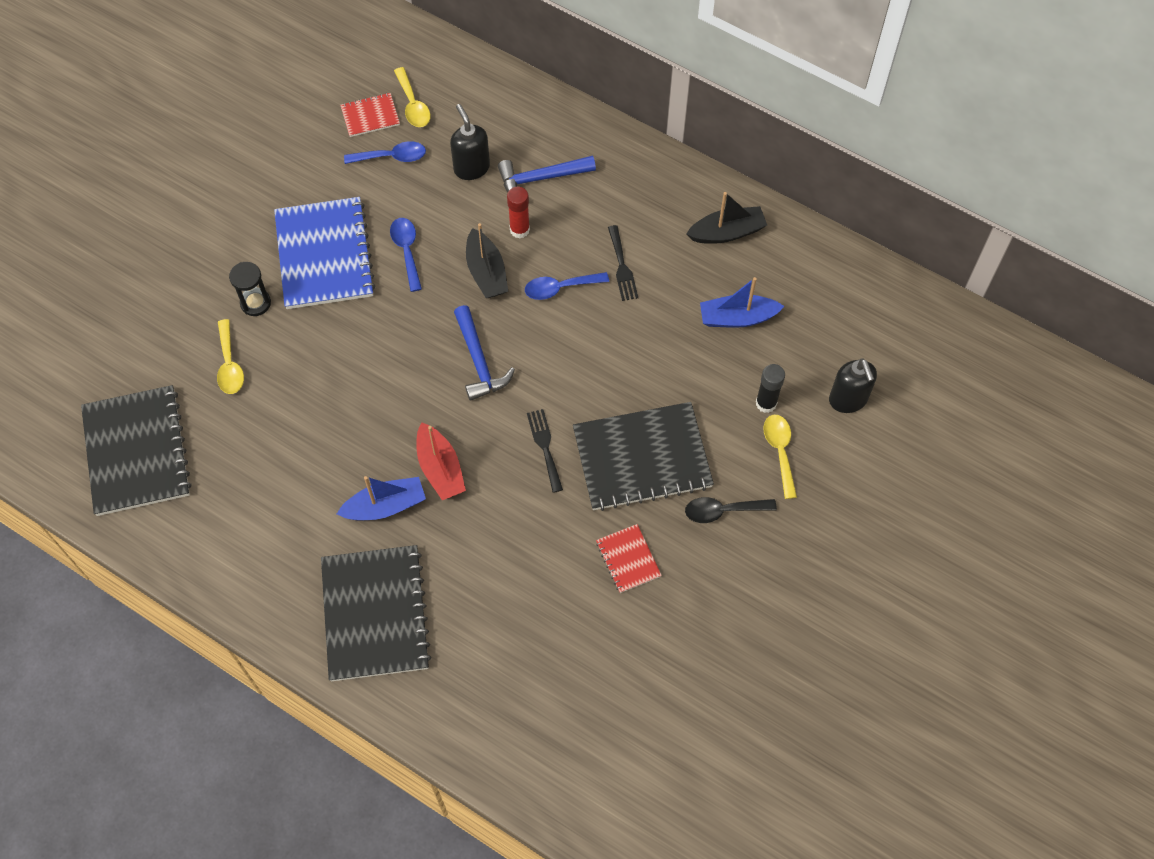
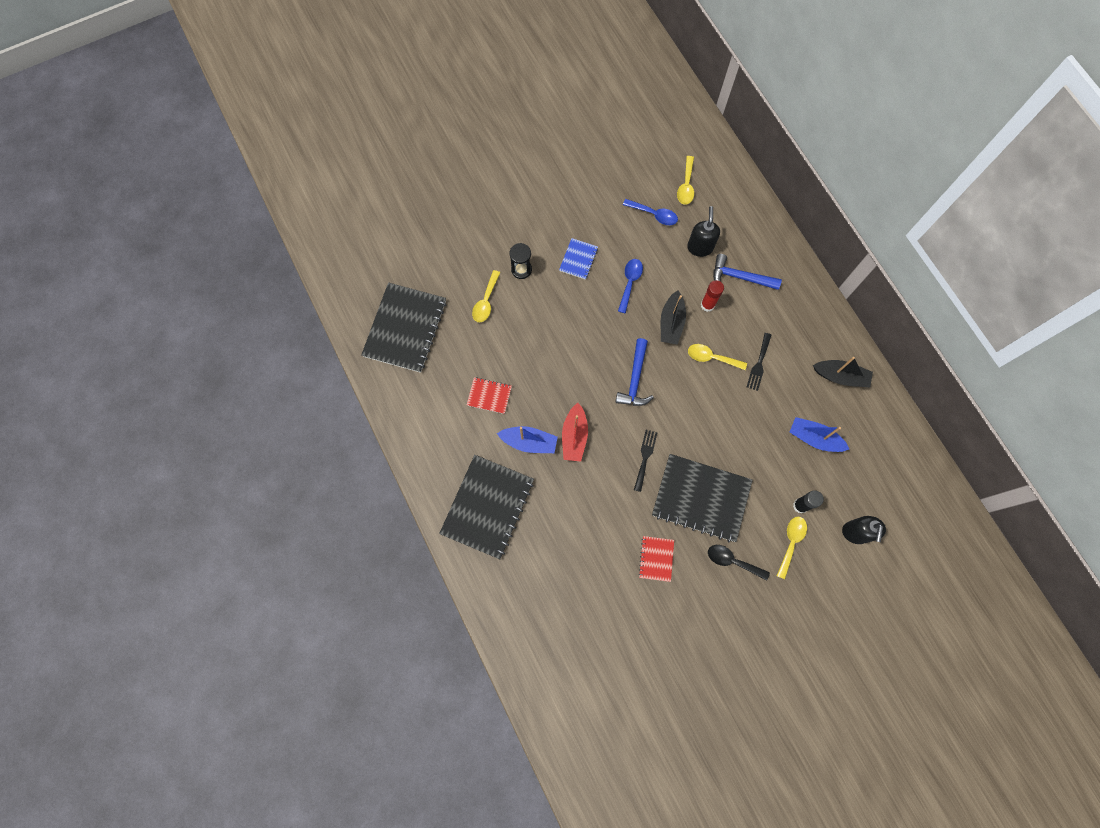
camera: 30 degrees right, 10 degrees up
blue notebook [274,197,375,309] -> blue notebook [559,238,598,280], size x0.47
red notebook [340,93,400,137] -> red notebook moved to [467,377,512,414]
blue spoon [525,272,609,300] -> yellow spoon [688,344,747,370]

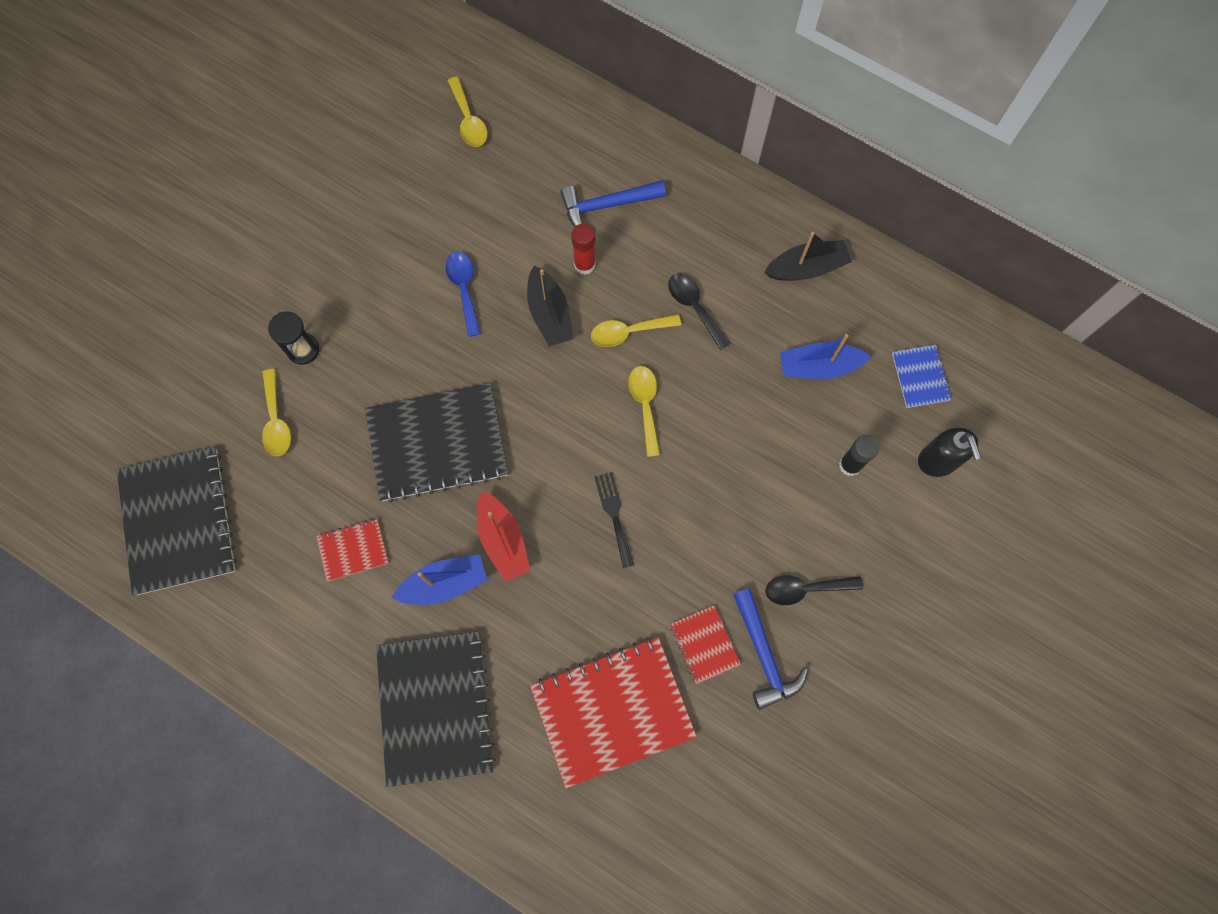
camera: 30 degrees left, 0 degrees up
blue notebook [559,238,598,280] -> blue notebook moved to [892,345,952,408]
blue hammer [615,338,654,406] -> blue hammer moved to [733,588,808,710]
blue spoon [623,199,678,225] -> none
black notebook [652,454,752,542] -> black notebook moved to [365,383,509,503]
black soap dispenser [687,206,720,257] -> none
black fork [747,333,771,391] -> black spoon [668,274,731,350]
yellow spoon [777,517,807,579] -> yellow spoon moved to [628,366,660,457]
none -> red notebook [530,637,697,788]

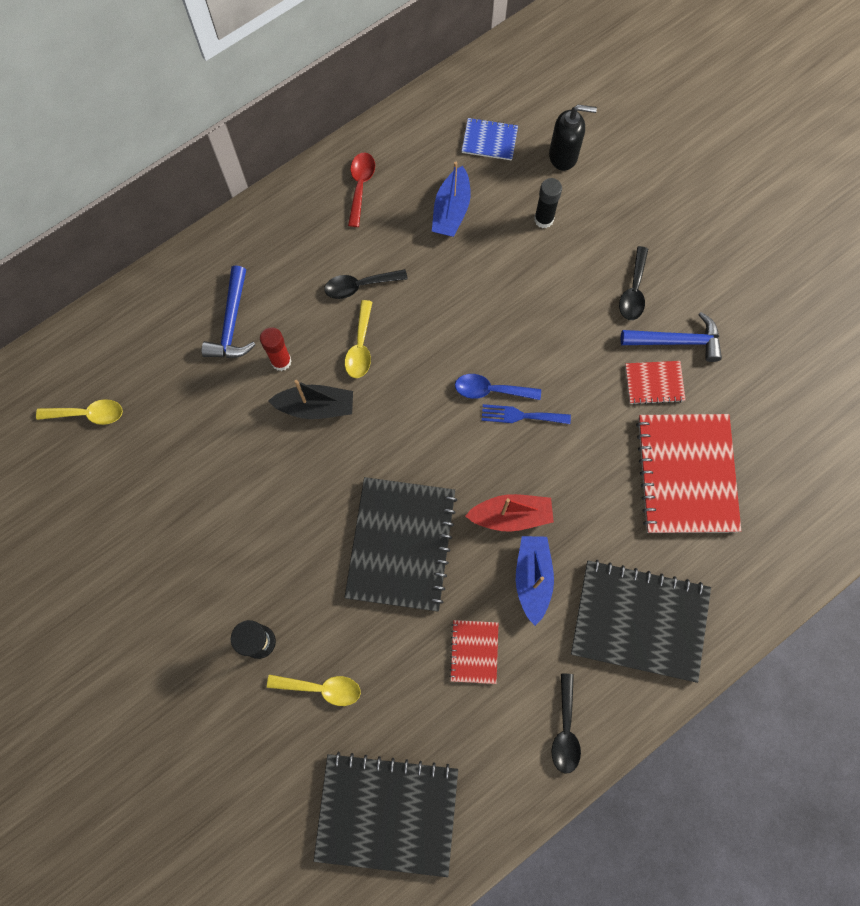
camera: 70 degrees left, 0 degrees up
blue spoon [445,252,481,337] -> blue spoon moved to [455,374,541,400]
black fork [595,472,634,568] -> blue fork [482,404,571,424]
yellow spoon [628,366,660,457] -> none
black boat [765,232,852,281] -> red spoon [348,153,375,227]
none -> black spoon [551,674,581,774]

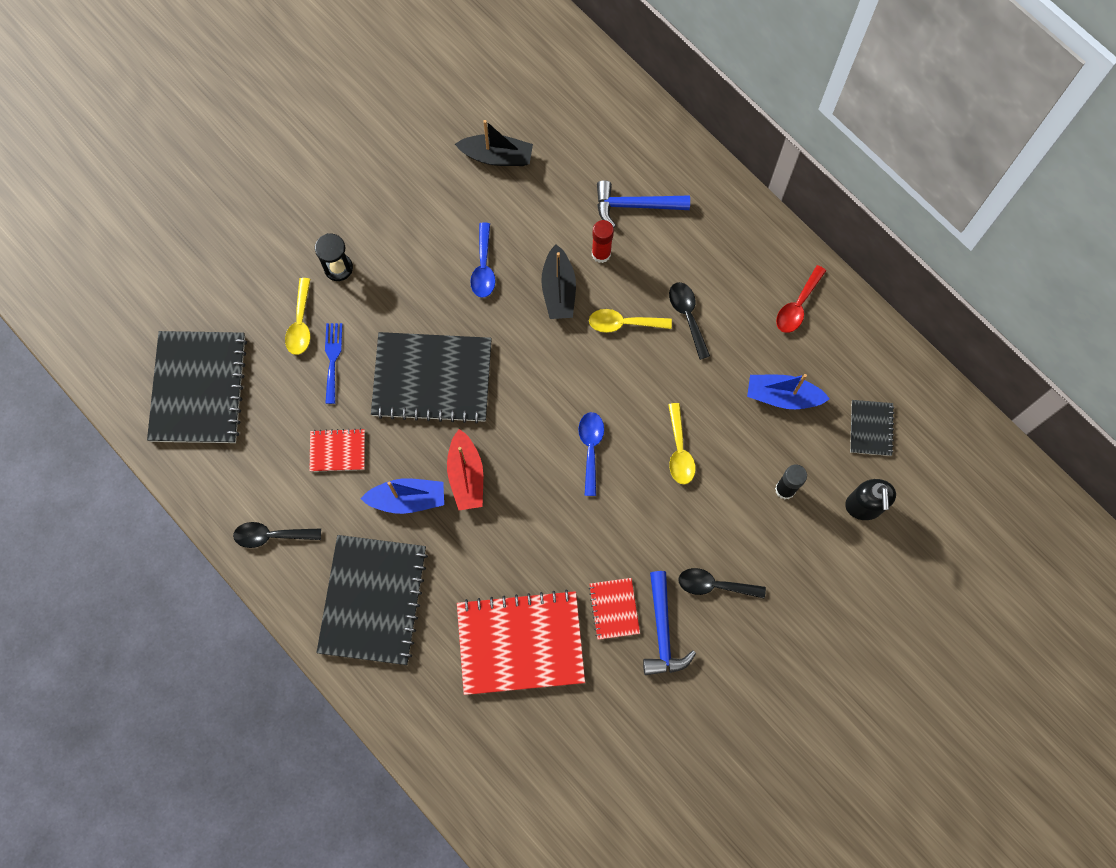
camera: 85 degrees right, 0 degrees up
yellow spoon [36,399,123,425] -> yellow spoon moved to [668,403,696,484]
red spoon [348,153,375,227] -> red spoon turned 120 degrees clockwise [776,265,826,333]
blue notebook [462,118,518,161] -> black notebook [850,400,894,456]
blue fork [482,404,571,424] -> blue fork moved to [325,323,342,404]
none -> black boat [455,120,533,166]
none -> blue spoon [470,223,496,298]

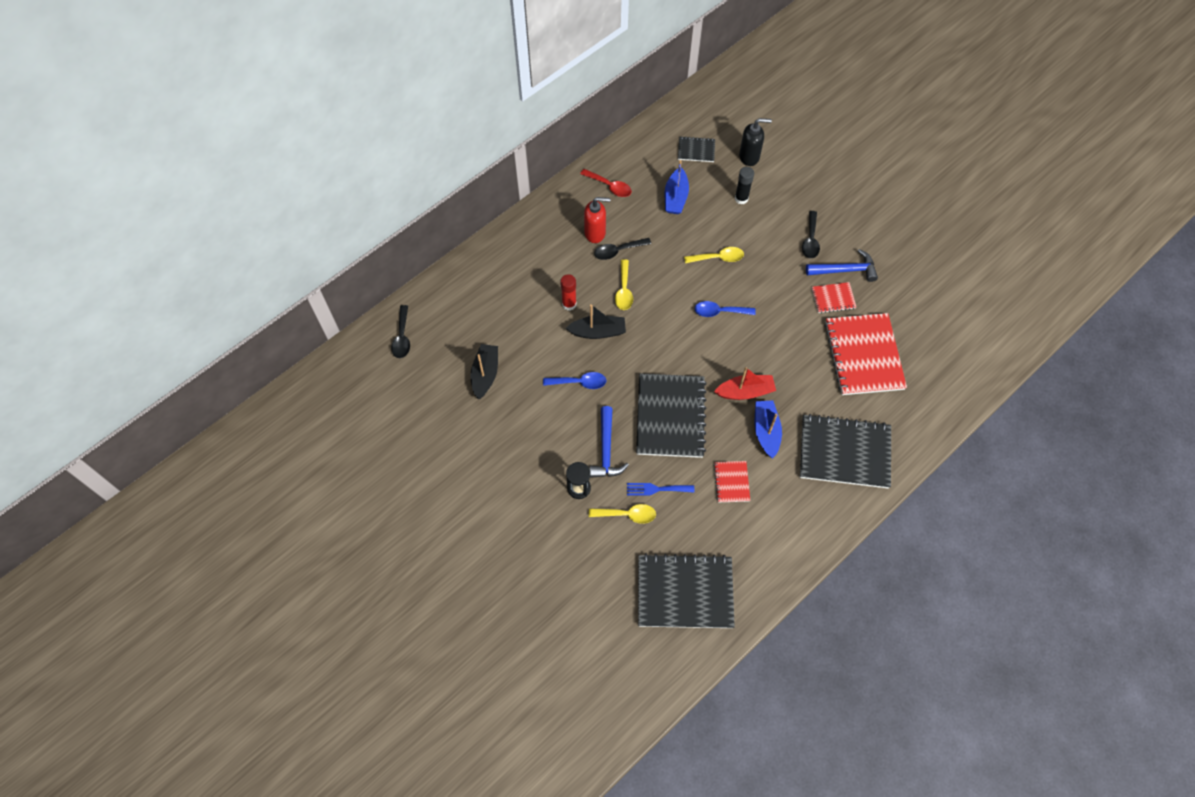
camera: 90 degrees left, 10 degrees down
black spoon [233,522,321,548] -> black spoon moved to [391,305,410,358]
blue hammer [597,180,690,228] -> blue hammer moved to [589,406,629,478]
none -> red soap dispenser [584,197,610,243]

